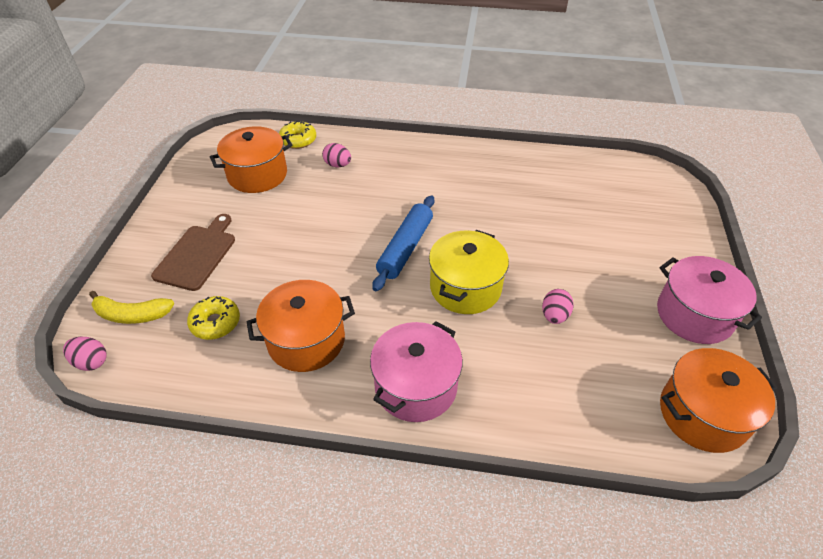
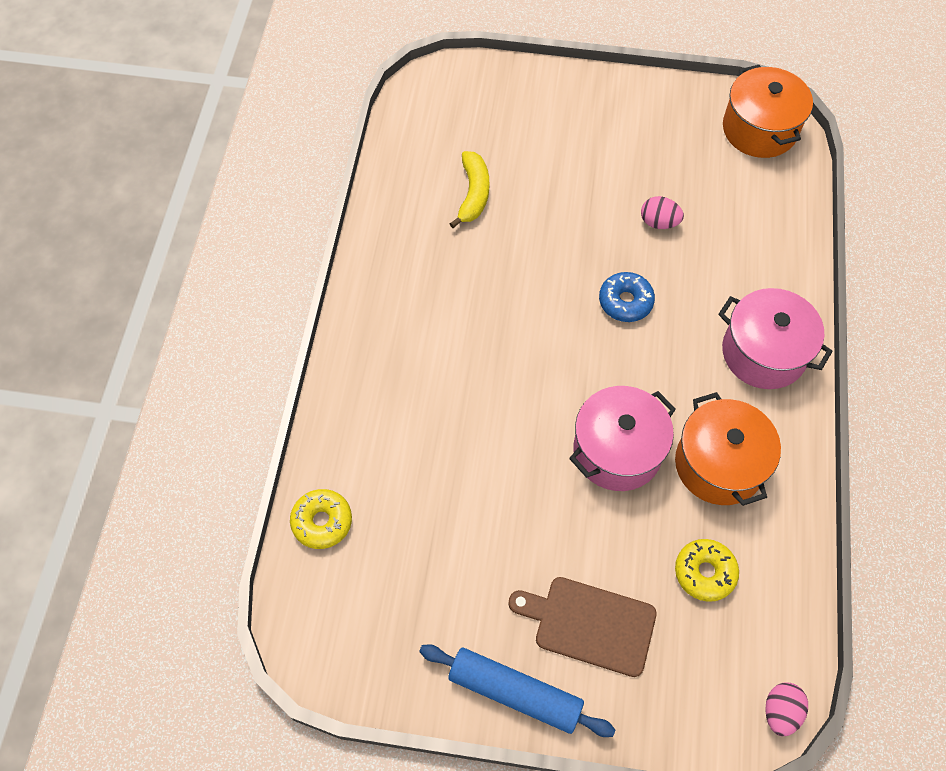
camera: 90 degrees left, 15 degrees up
yellow banana [89,291,174,324] -> yellow banana moved to [449,151,489,228]
orange pot [210,126,293,193] -> none
pink egg [322,143,351,167] -> none
blue rolling pin [372,195,434,291] -> blue rolling pin moved to [419,644,616,737]
yellow pot [429,230,509,314] -> blue donut [599,272,655,322]
pink pot [657,256,762,344] -> pink pot moved to [569,386,676,491]

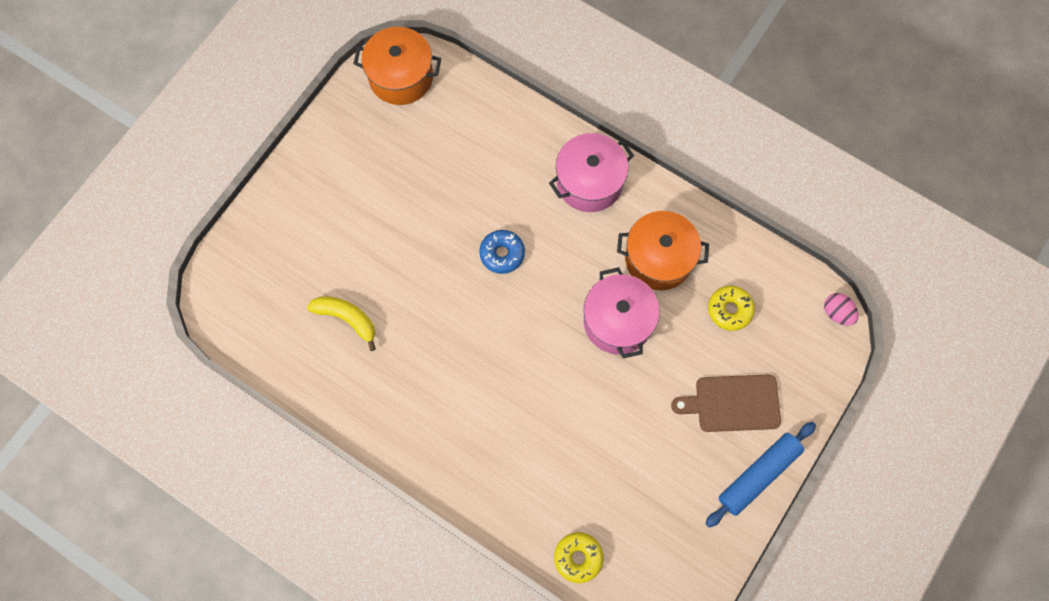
camera: 65 degrees left, 10 degrees up
brown cutting board [508,577,657,677] -> brown cutting board turned 45 degrees clockwise [671,374,781,432]
pink egg [641,196,684,229] -> none

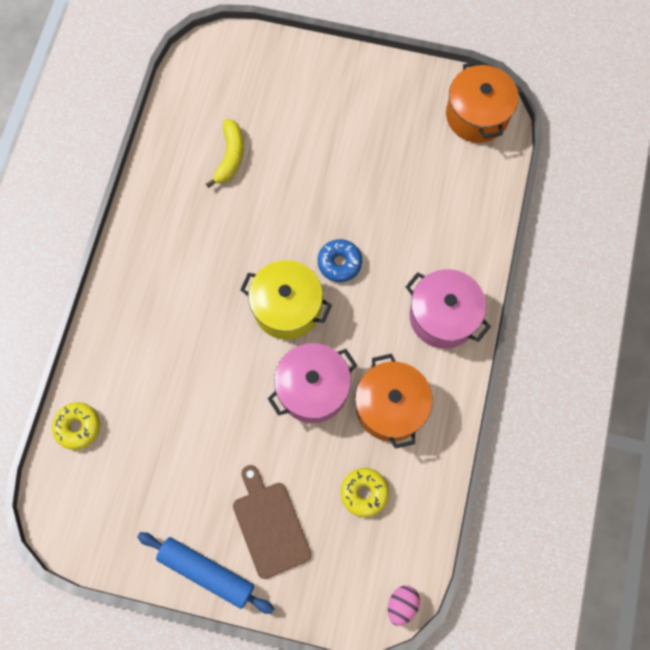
camera: 70 degrees right, 0 degrees up
none -> yellow pot [240,260,332,340]

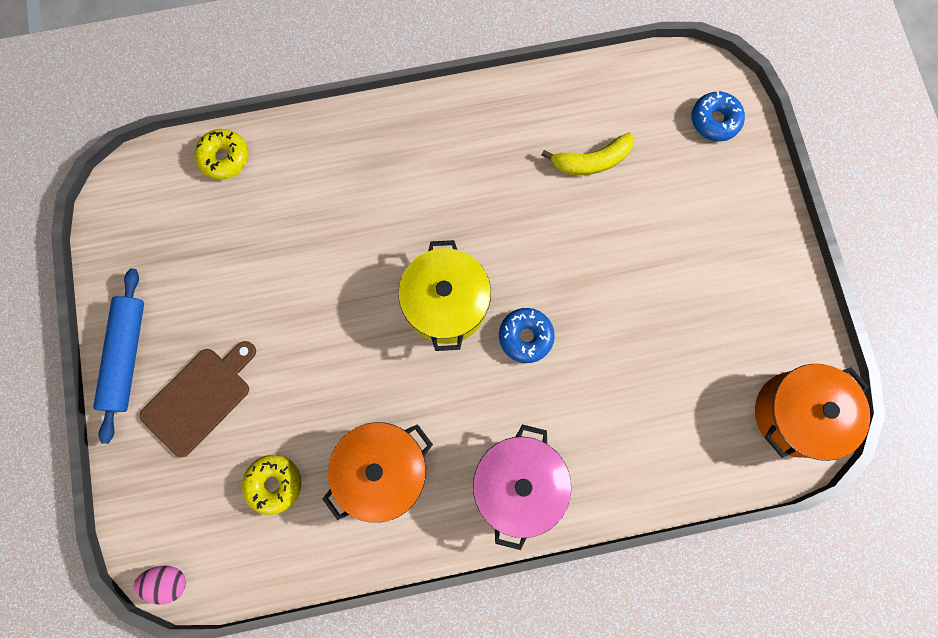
camera: 65 degrees right, 5 degrees up
pink pot [268,343,357,423] -> none
none -> blue donut [692,91,745,141]

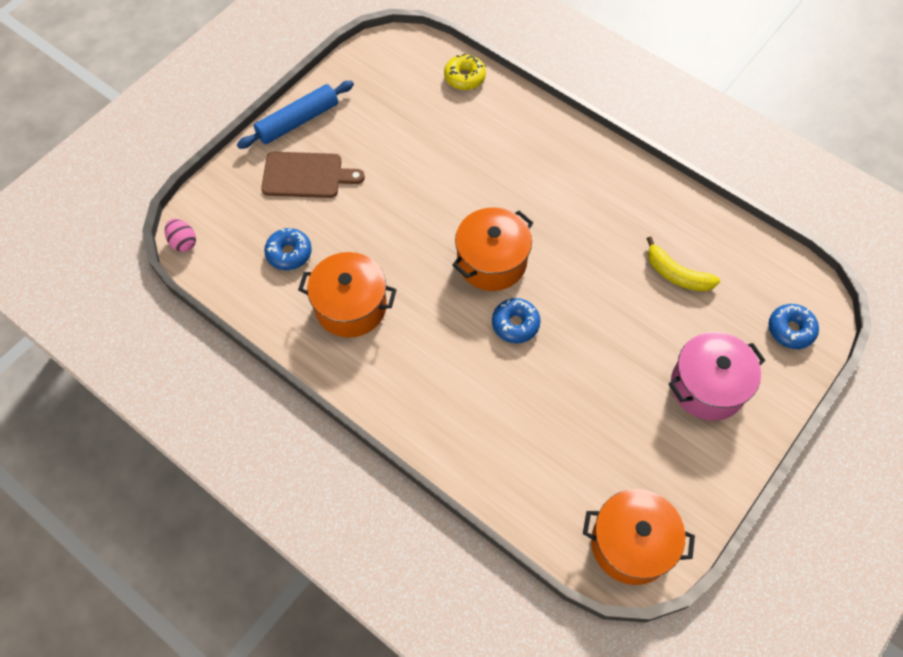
camera: 50 degrees right, 15 degrees down
yellow donut [242,455,301,515] -> blue donut [264,228,312,270]
yellow pot [398,240,491,351] -> orange pot [452,207,533,291]
pink pot [473,424,571,550] -> pink pot moved to [669,332,766,421]

